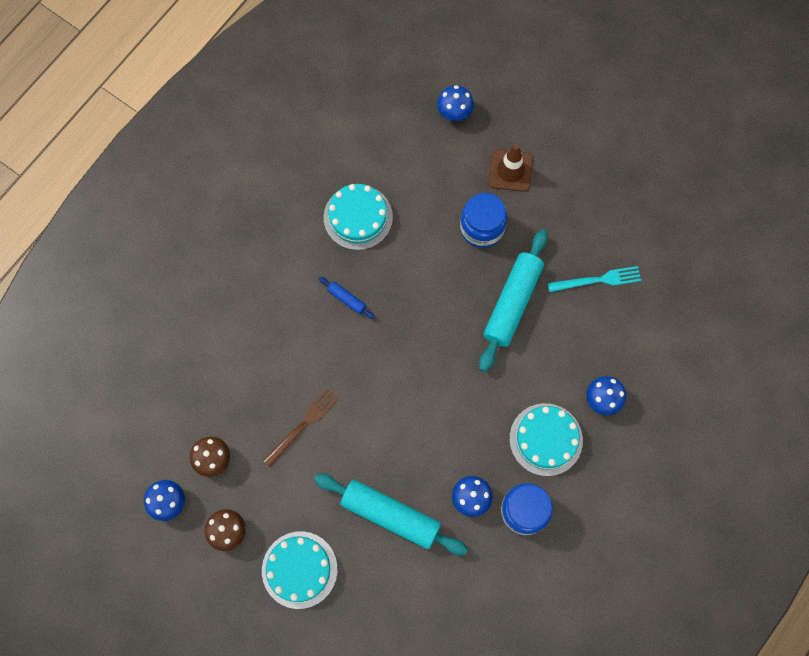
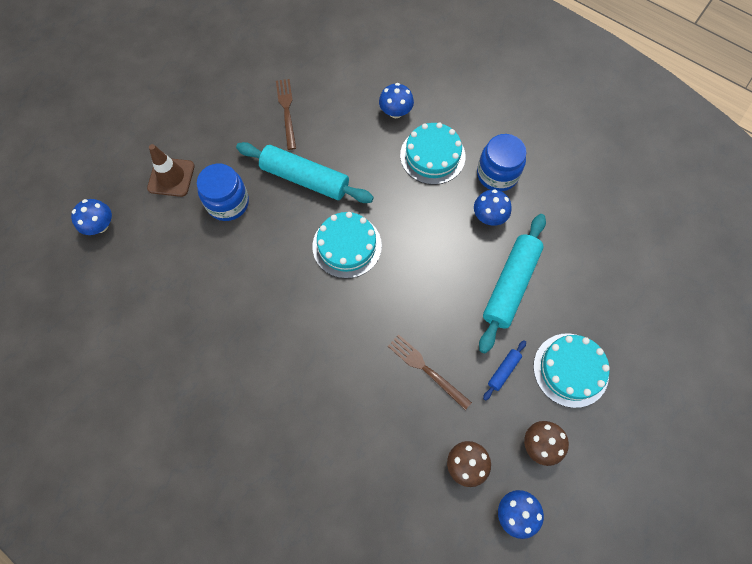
camera: 90 degrees left, 5 degrees down
blue rolling pin [319,277,375,319] -> blue rolling pin moved to [483,340,526,401]
turquoise cake [324,184,393,250] -> turquoise cake moved to [312,212,382,278]
turquoise fork [548,266,641,292] -> brown fork [276,79,296,150]

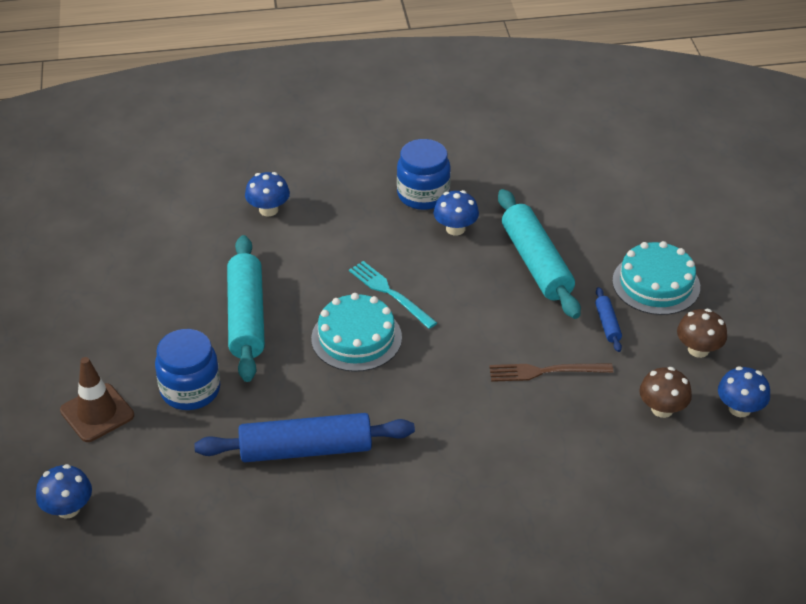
camera: 45 degrees left, 25 degrees down
turquoise rolling pin [236,142,374,203] -> turquoise rolling pin turned 75 degrees counterclockwise [227,235,265,382]
brown fork [276,79,296,150] -> none
turquoise cake [400,122,465,185] -> none
none -> blue rolling pin [194,413,415,462]
none -> turquoise fork [349,261,437,329]

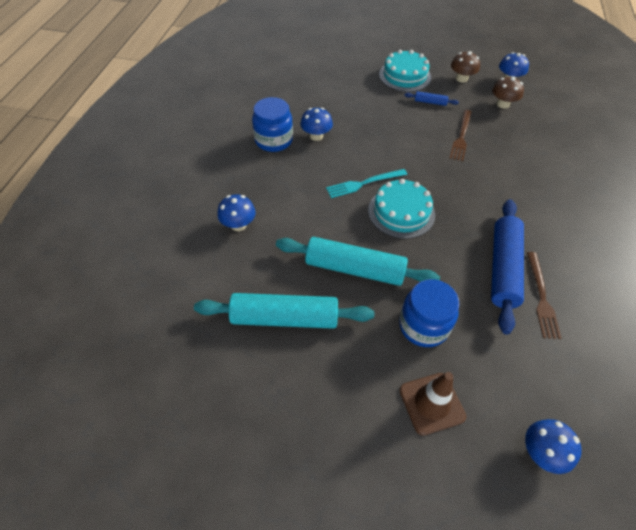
camera: 70 degrees left, 10 degrees up
turquoise rolling pin [498,189,581,319] -> turquoise rolling pin moved to [194,293,374,329]
none -> brown fork [527,252,562,339]

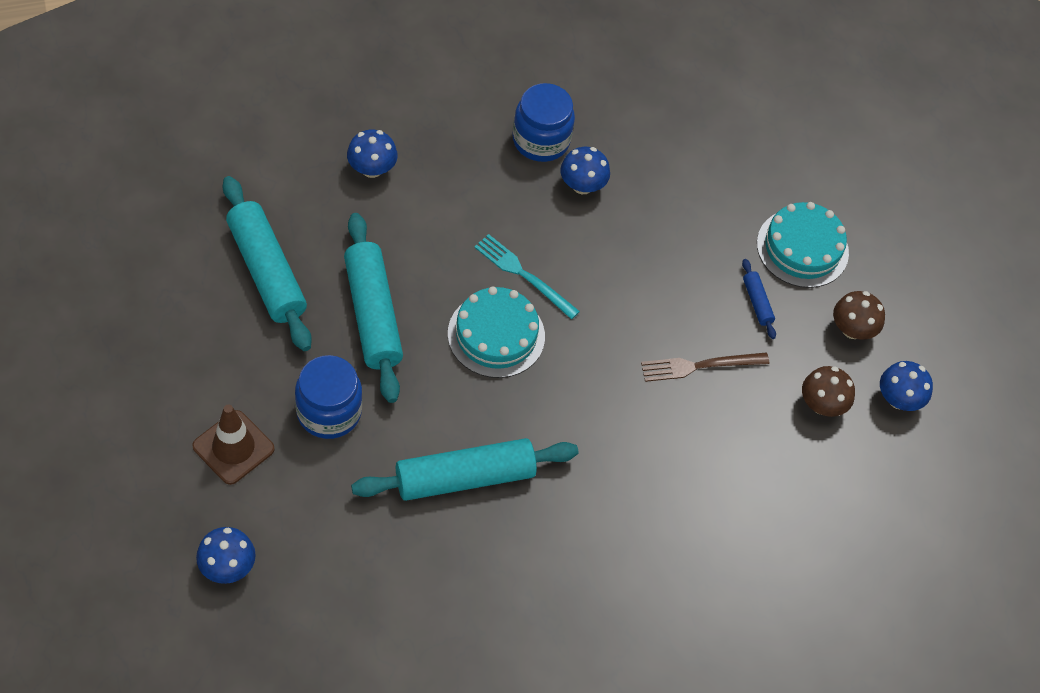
camera: 55 degrees right, 5 degrees up
blue rolling pin [491,199,524,334] -> turquoise rolling pin [351,438,579,501]
brown fork [527,252,562,339] -> none

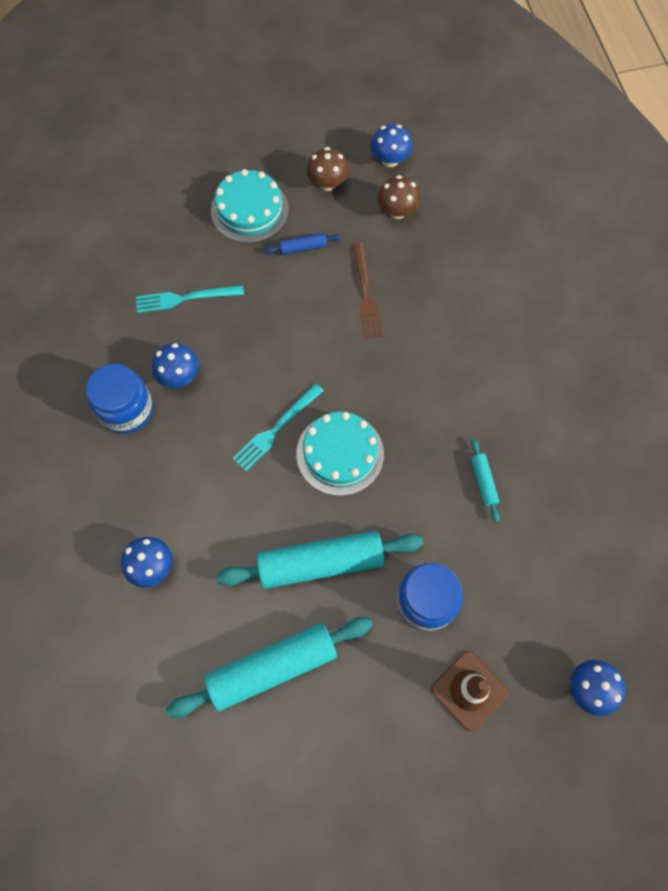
camera: 80 degrees left, 10 degrees up
turquoise rolling pin [351,438,579,501] -> turquoise rolling pin [471,439,500,522], size x0.44
none -> turquoise fork [136,285,244,313]

